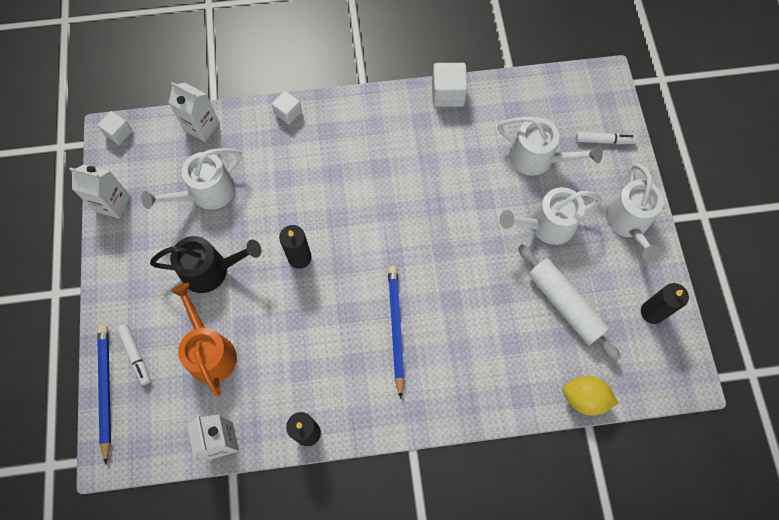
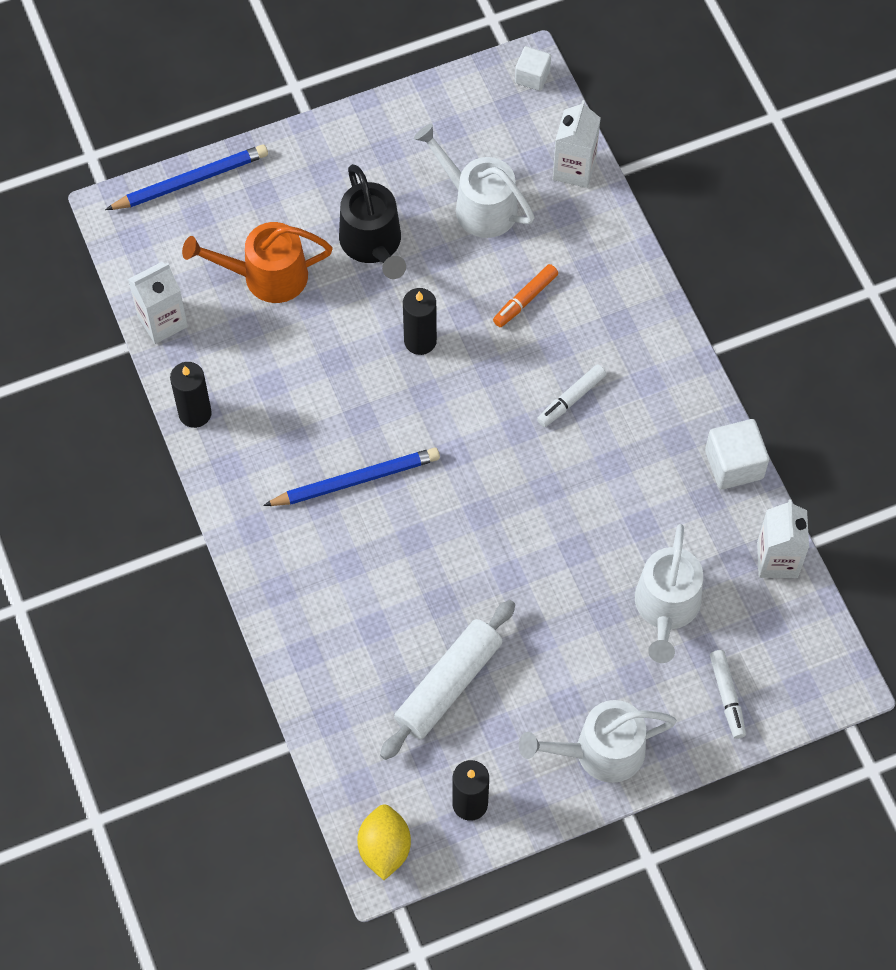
camera: 75 degrees right, 5 degrees down
white carton [70,164,130,219] -> white carton moved to [757,499,809,578]
white marker [117,324,151,385] -> white marker moved to [537,364,606,427]
orange watering can [171,283,237,397] -> orange watering can turned 150 degrees counterclockwise [182,222,333,303]
white cube [272,91,302,125] -> none
white watering can [499,187,602,245] -> none
yellow lemon [563,376,618,416] -> yellow lemon moved to [357,804,411,880]
none -> orange marker [493,264,558,327]

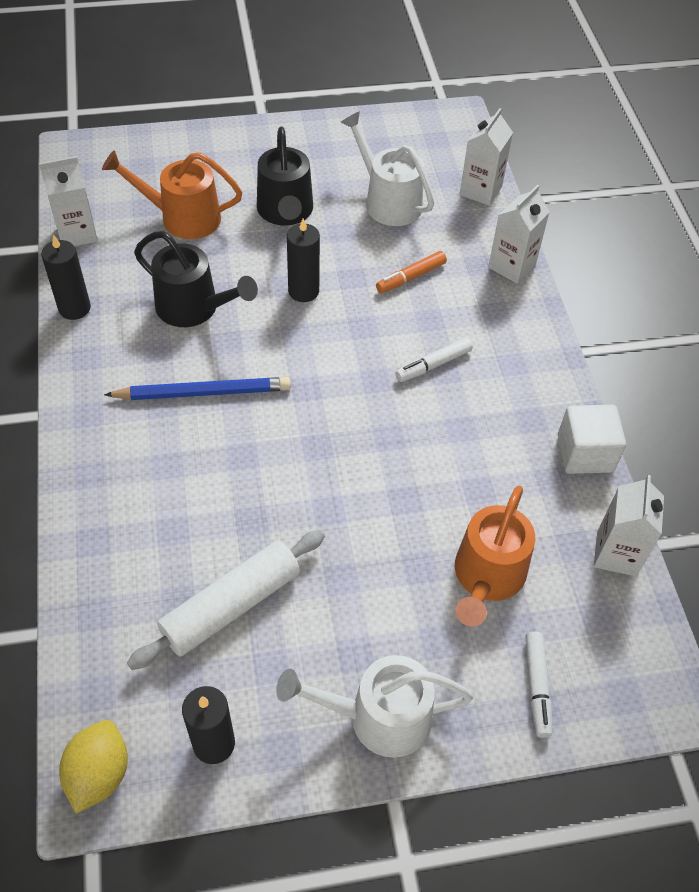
camera: 10 degrees right, 10 degrees down
blue pencil [105,144,268,210] -> none
white cube [515,46,551,91] -> none
white watering can [635,524,703,663] -> orange watering can [455,485,535,626]
none -> black watering can [134,231,258,327]
none -> white carton [488,185,550,284]

